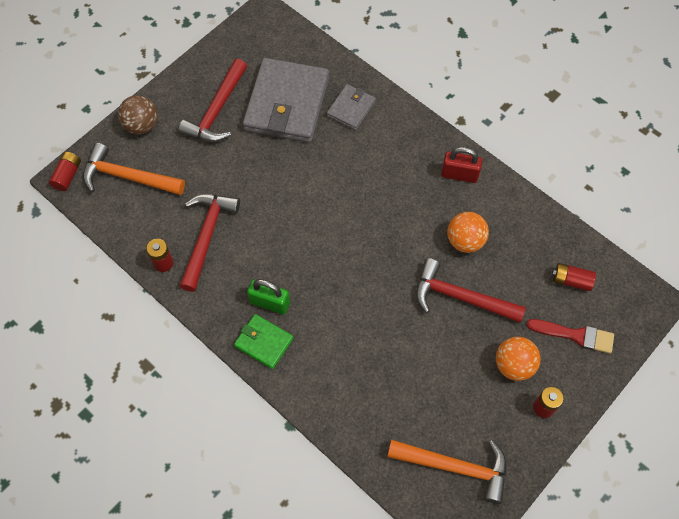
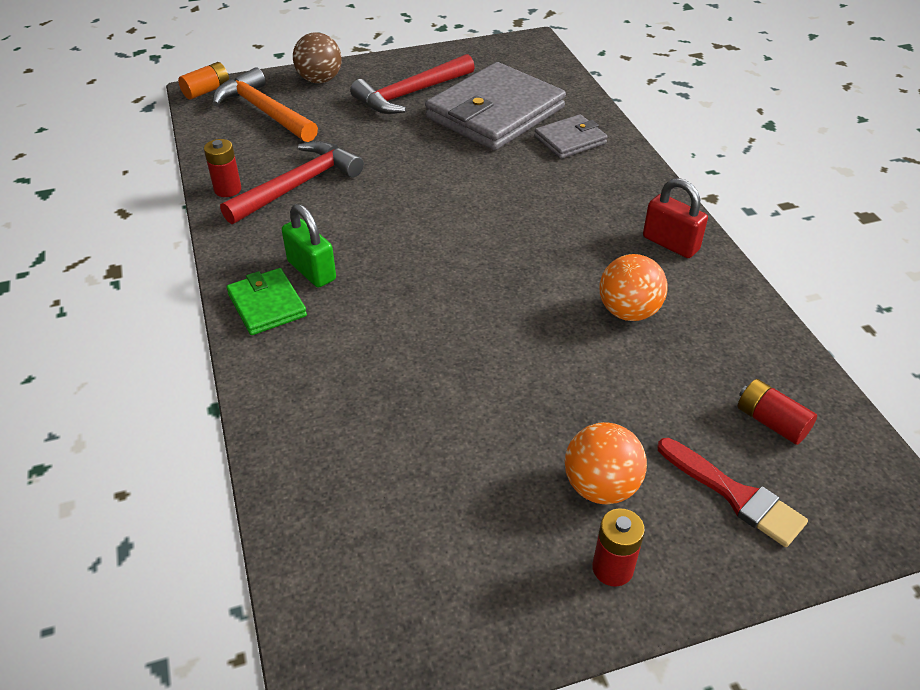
camera: 30 degrees right, 20 degrees down
red battery [49,152,81,191] -> orange battery [178,62,229,100]
orange hammer [387,440,507,504] -> none
red hammer [416,258,526,323] -> none

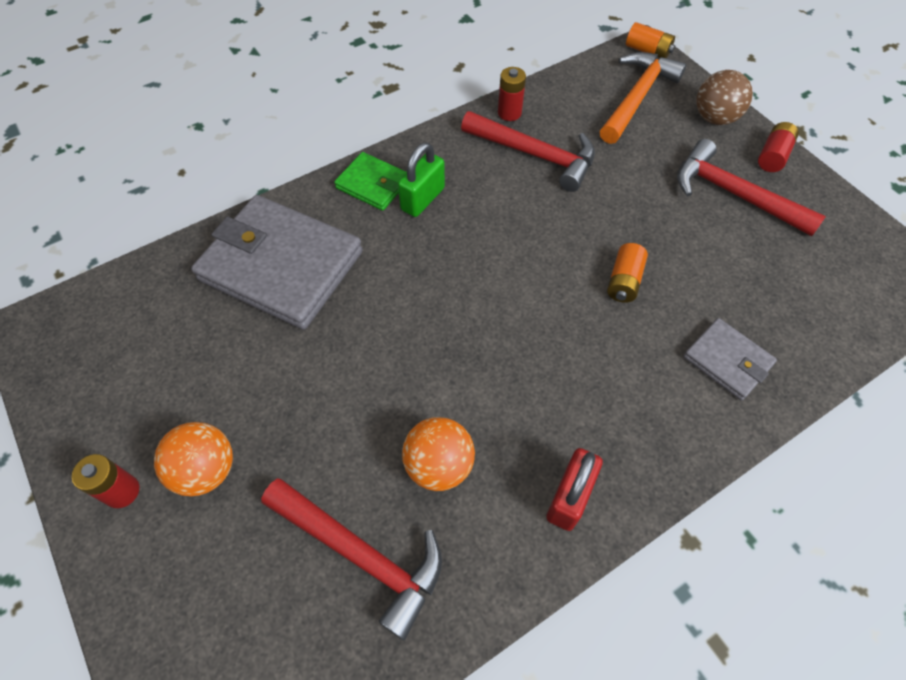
camera: 75 degrees right, 15 degrees up
green wallet [226,268,307,335] -> green wallet turned 75 degrees clockwise [334,152,407,211]
grey wallet [425,62,566,151] -> grey wallet moved to [191,195,363,330]
red brush [657,438,808,547] -> none
red battery [737,379,817,445] -> red battery moved to [758,122,799,172]
none -> red hammer [261,479,442,640]
none -> orange battery [607,243,648,303]

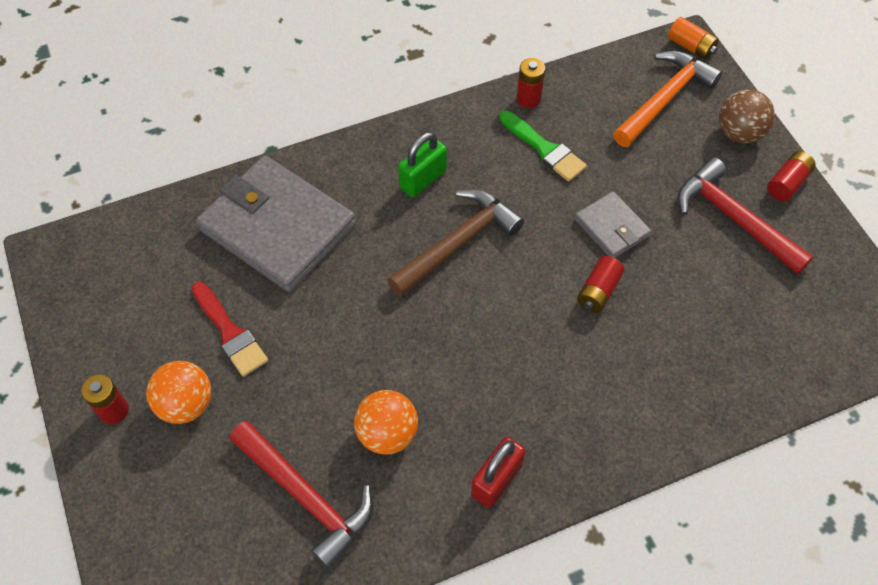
camera: 10 degrees right, 0 degrees up
green wallet [334,152,407,211] -> none
red hammer [461,111,595,192] -> green brush [499,110,587,182]
orange battery [607,243,648,303] -> red battery [577,256,624,313]
grey wallet [683,318,777,401] -> grey wallet moved to [574,191,651,258]
none -> red brush [191,282,268,377]
none -> brown hammer [387,189,524,297]

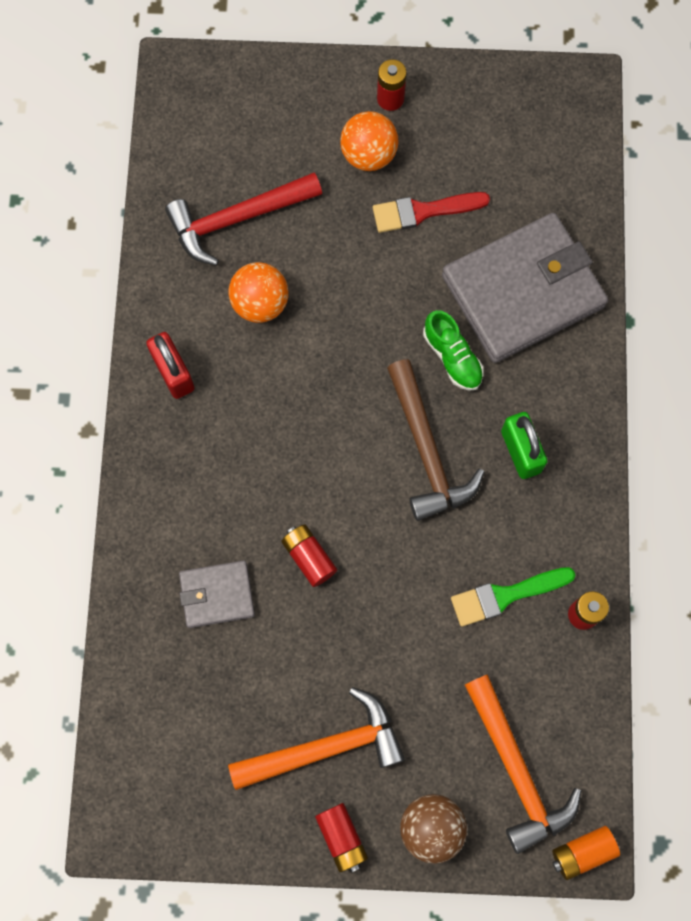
camera: 115 degrees right, 15 degrees up
grey wallet [574,191,651,258] -> grey wallet moved to [179,560,255,628]
red hammer [678,157,813,274] -> orange hammer [228,687,405,790]
none -> green shoe [423,310,484,391]

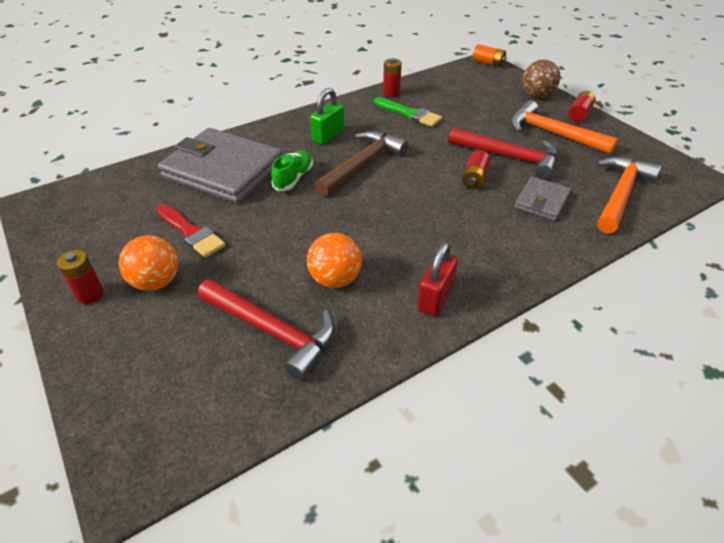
camera: 125 degrees left, 30 degrees down
grey wallet [179,560,255,628] -> grey wallet turned 75 degrees clockwise [514,177,571,221]
orange hammer [465,674,581,854] -> orange hammer moved to [597,157,662,234]
none -> red hammer [448,127,558,179]

